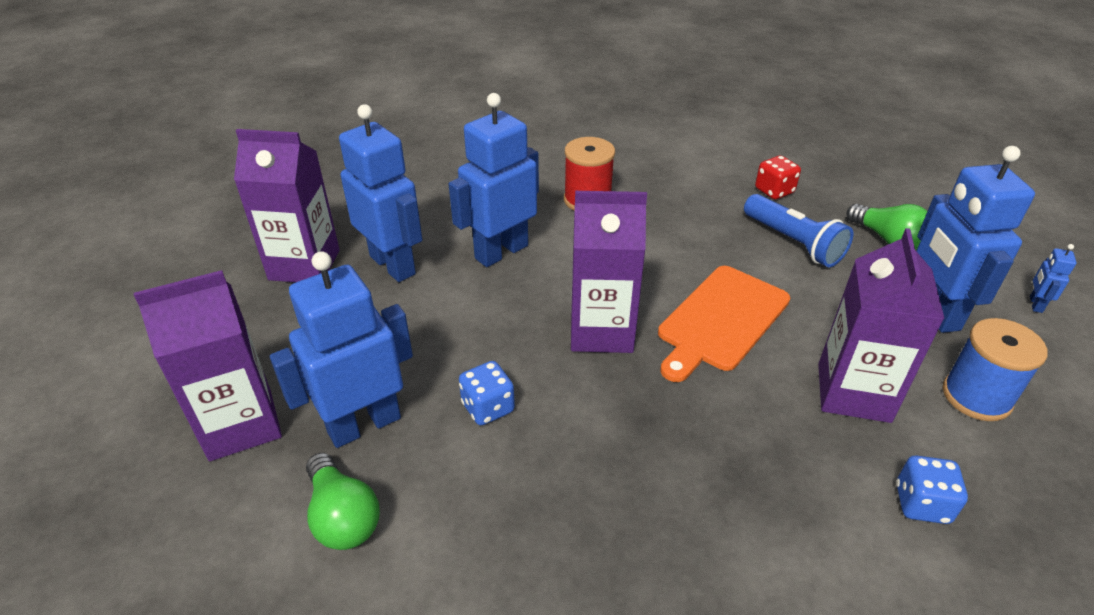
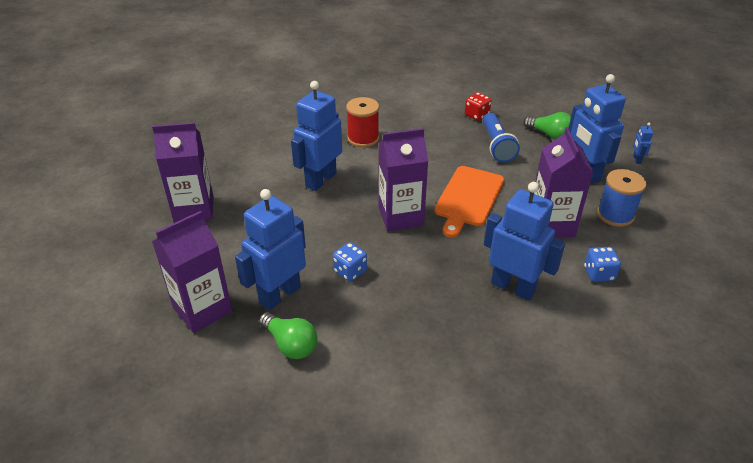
camera: 15 degrees left, 0 degrees up
blue robot [339,104,422,282] -> blue robot moved to [484,182,565,301]
blue flashlight [744,194,853,267] -> blue flashlight turned 45 degrees clockwise [483,113,520,163]

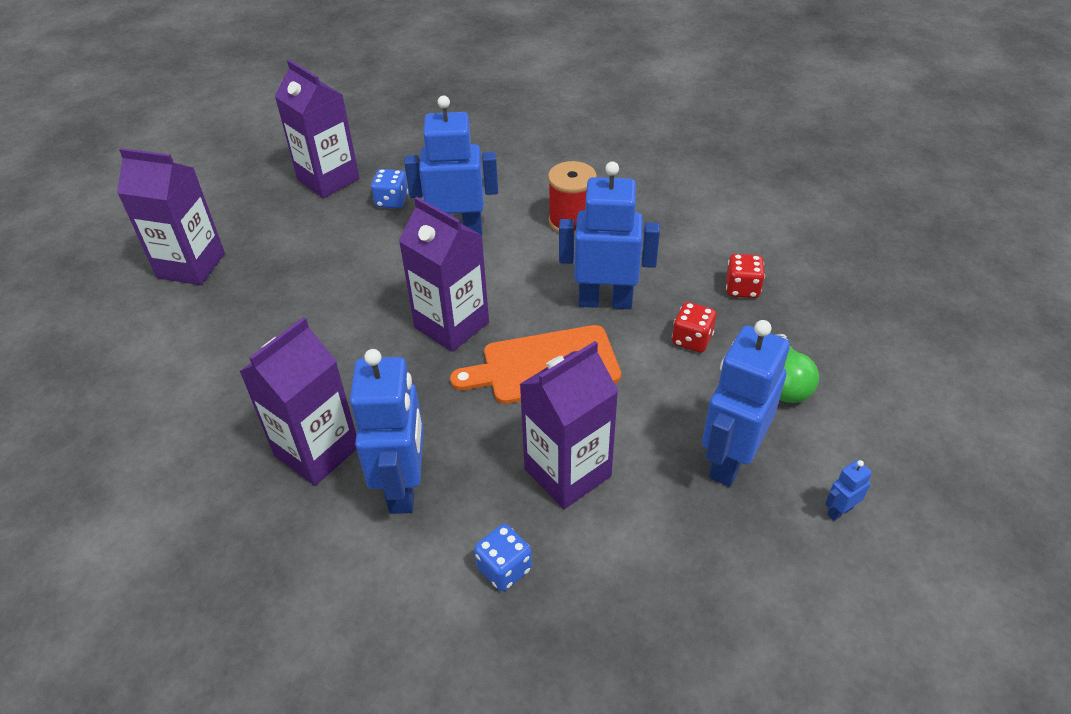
camera: 55 degrees right, 5 degrees up
blue robot [235,189,306,310] -> blue robot moved to [559,161,660,309]
green light bulb [259,312,317,359] -> none
blue dice [333,242,367,281] -> blue dice moved to [371,169,408,209]
blue flashlight [483,113,520,163] -> red dice [672,302,716,353]
blue spool [597,169,646,227] -> none
none -> purple carton [239,317,356,486]

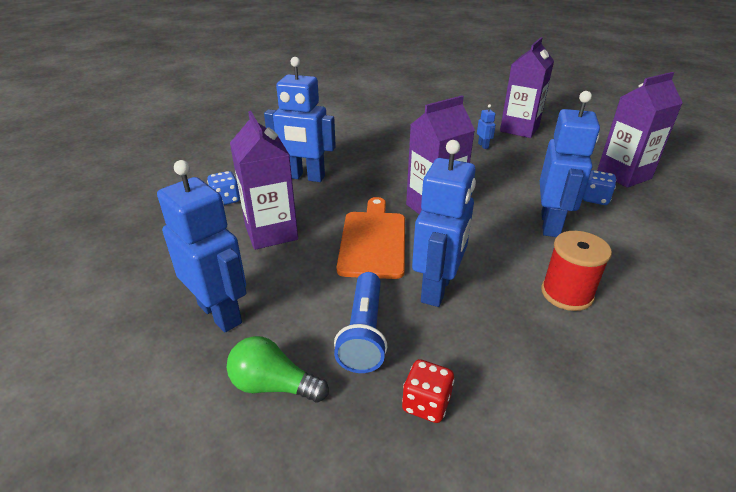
camera: 105 degrees right, 10 degrees down
purple carton [239,317,356,486] -> none
red dice [672,302,716,353] -> blue flashlight [334,272,387,373]
blue robot [825,460,872,521] -> blue robot moved to [477,104,495,149]

